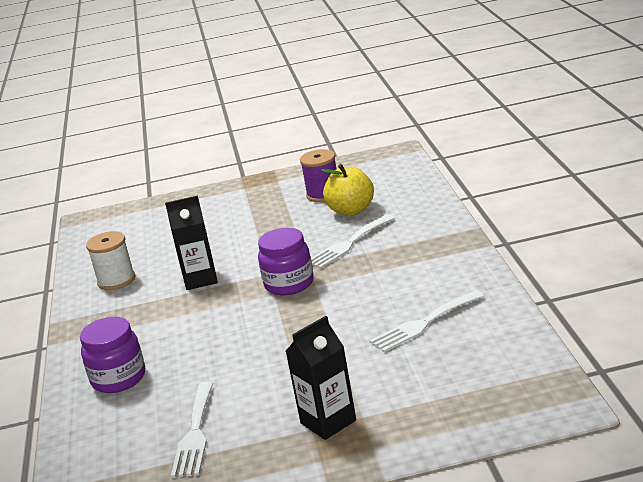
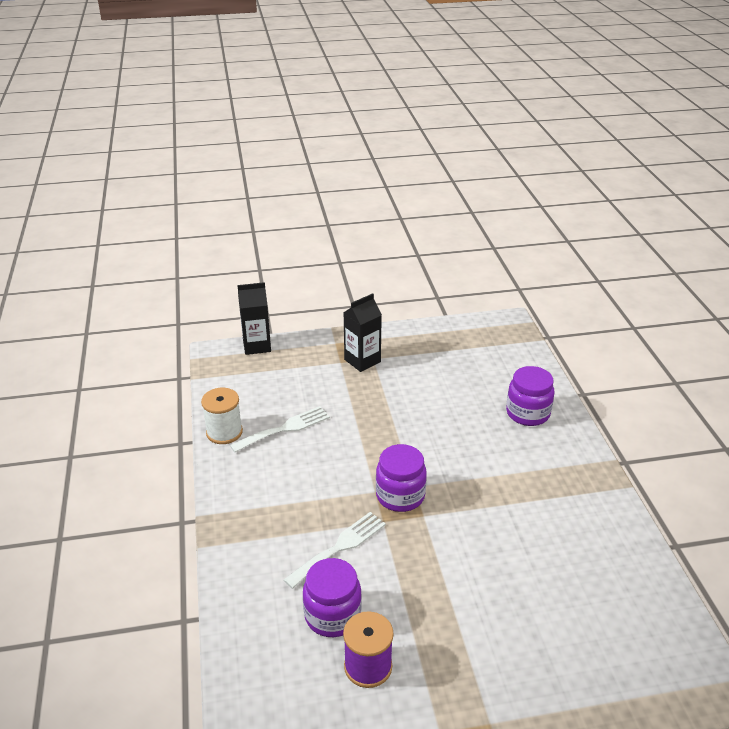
camera: 175 degrees right, 10 degrees up
white spool [86,231,135,290] -> white spool moved to [201,388,243,444]
black carton [165,196,218,290] -> black carton moved to [237,282,271,355]
white fork [171,381,213,478] -> none
yellow apple [321,164,374,216] -> purple jar [303,558,362,637]

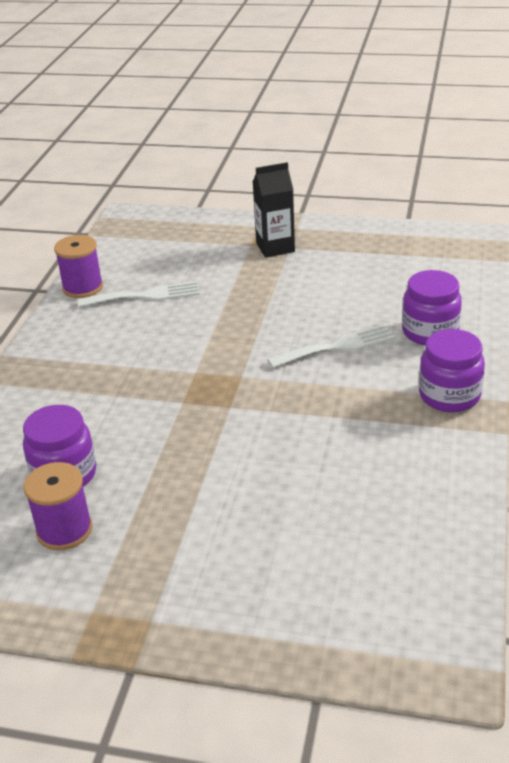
camera: 25 degrees right, 0 degrees up
white spool [201,388,243,444] -> purple spool [54,235,103,298]
black carton [237,282,271,355] -> none
white fork [284,512,386,589] -> white fork moved to [267,324,395,368]
purple jar [376,444,427,512] -> purple jar moved to [419,329,485,412]

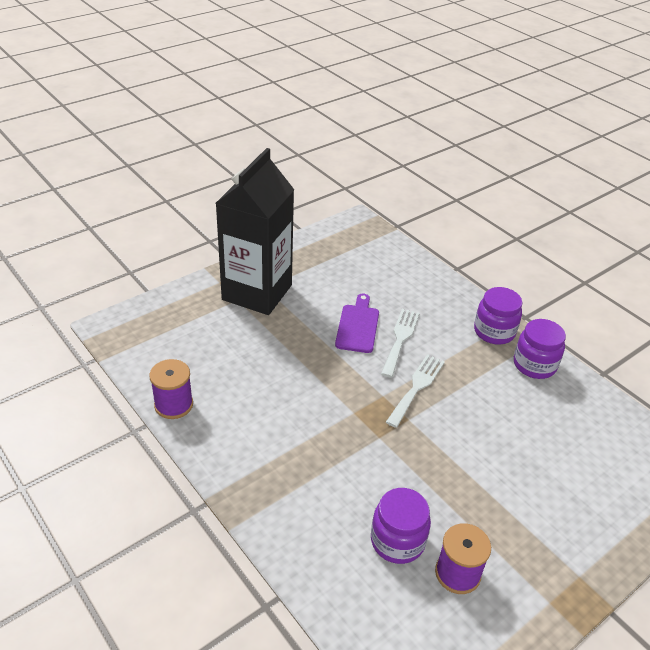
camera: 55 degrees left, 5 degrees up
white fork [78,281,199,307] -> white fork moved to [386,354,445,428]
black carton [253,162,295,258] -> black carton [216,148,294,315], size x2.00
purple jar [402,270,462,346] -> purple jar moved to [514,319,566,379]
none -> purple cutting board [335,294,379,353]

